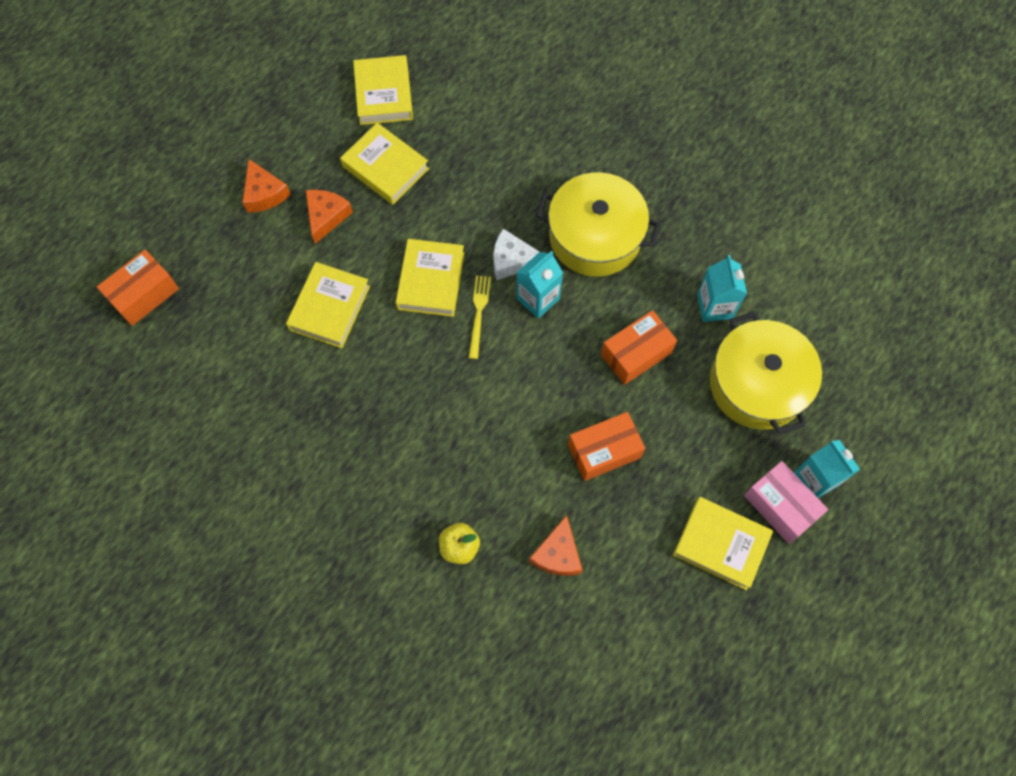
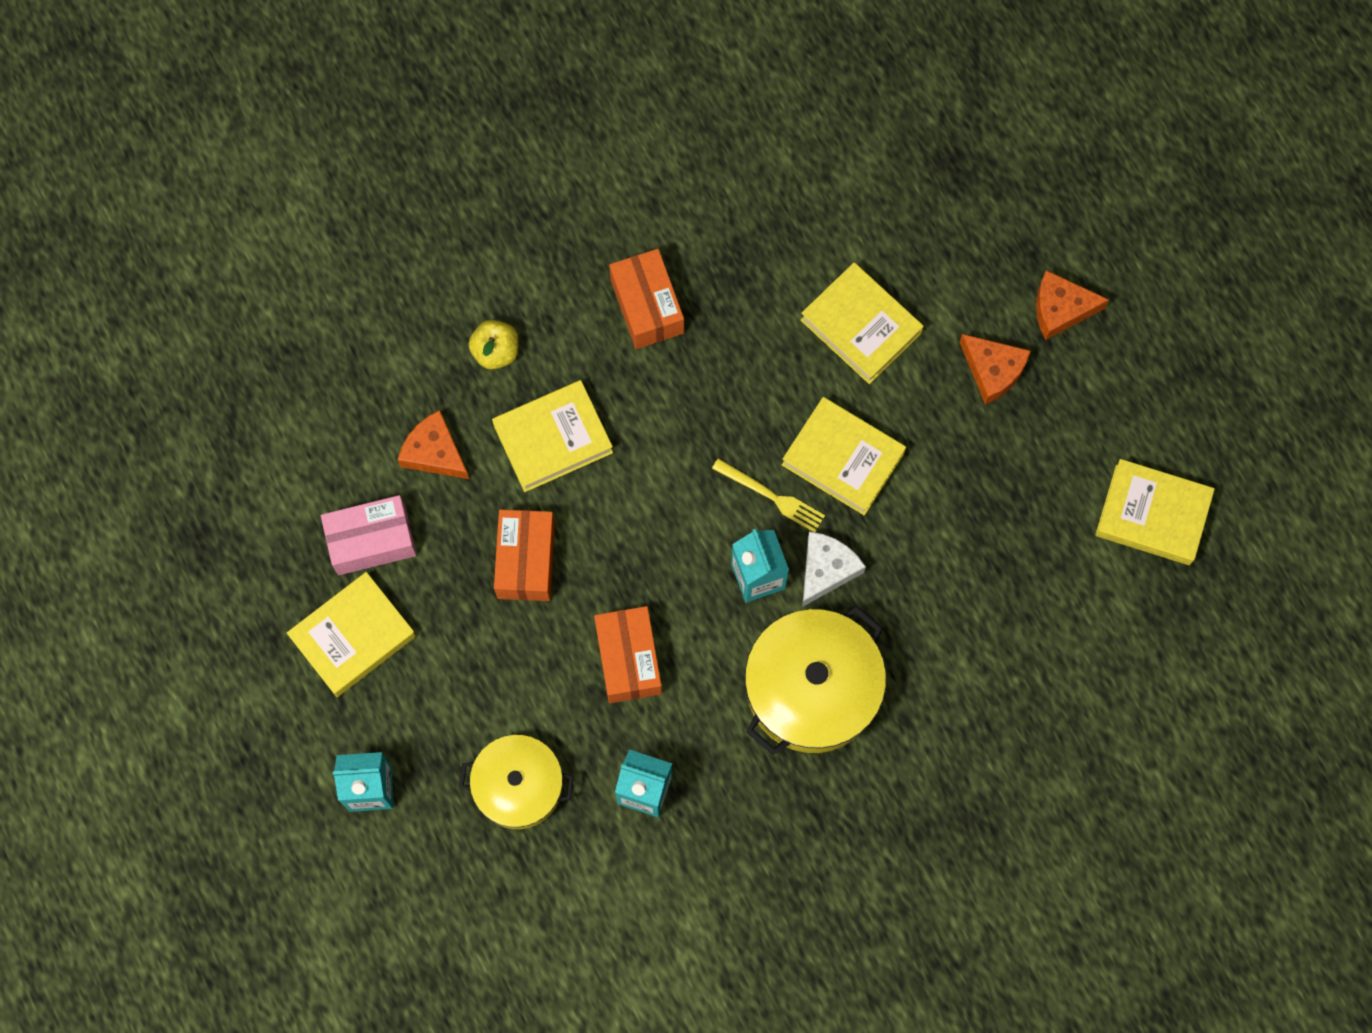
camera: 115 degrees right, 5 degrees up
orange box [97,250,179,326] -> orange box moved to [609,249,684,349]
yellow book [340,123,429,205] -> yellow book moved to [492,380,613,492]
yellow pot [710,312,822,434] -> yellow pot [459,735,574,829], size x0.66
pink box [744,461,828,543] -> pink box moved to [321,495,417,575]

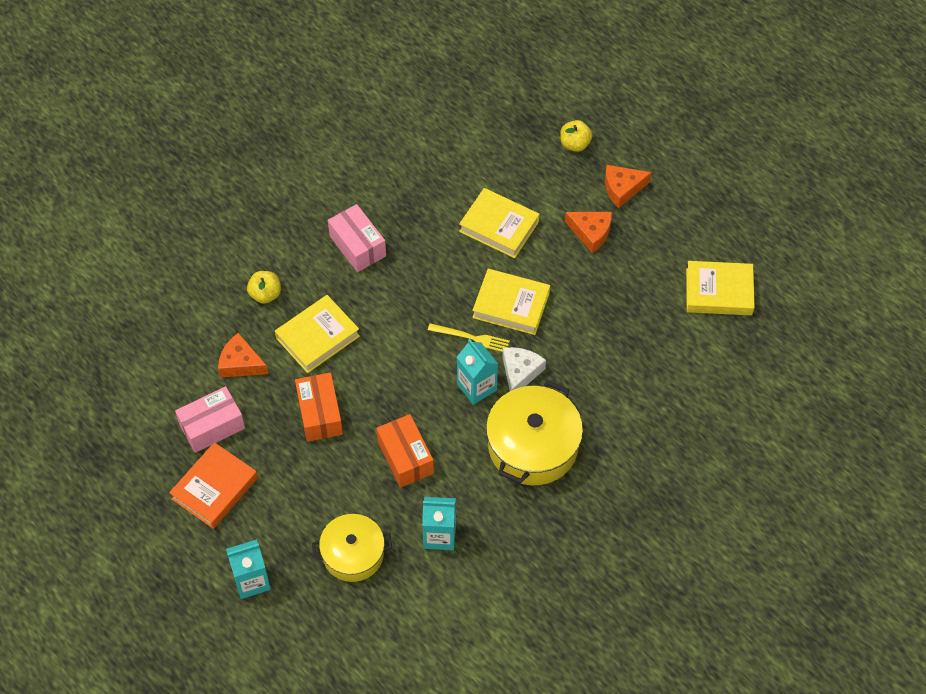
camera: 15 degrees left, 15 degrees down
yellow book [287,572,416,697] -> orange book [169,442,258,529]
orange box [609,249,684,349] -> pink box [328,204,386,272]
none -> yellow apple [560,120,592,152]

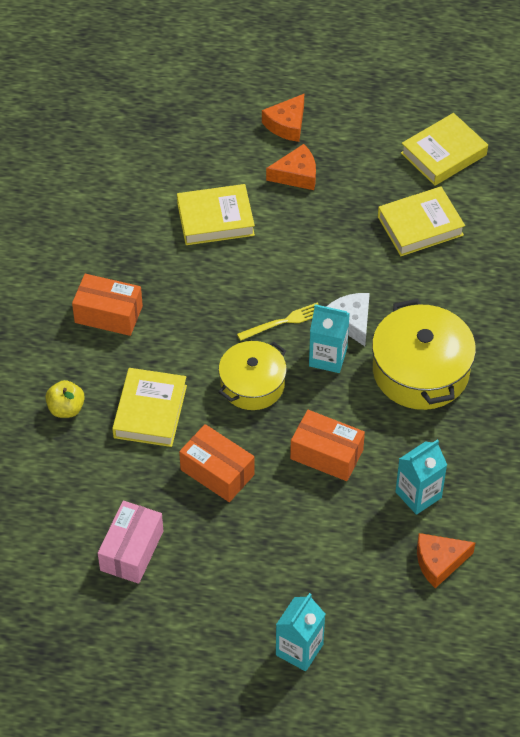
camera: 40 degrees left, 5 degrees down
orange book [169,442,258,529] -> none
orange cheese [218,333,268,378] -> orange cheese moved to [417,533,475,588]
yellow pot [312,514,392,582] -> yellow pot moved to [218,341,287,410]
pink box [328,204,386,272] -> orange box [72,274,143,336]
yellow book [472,269,550,335] -> yellow book moved to [378,187,465,256]
yellow apple [560,120,592,152] -> none

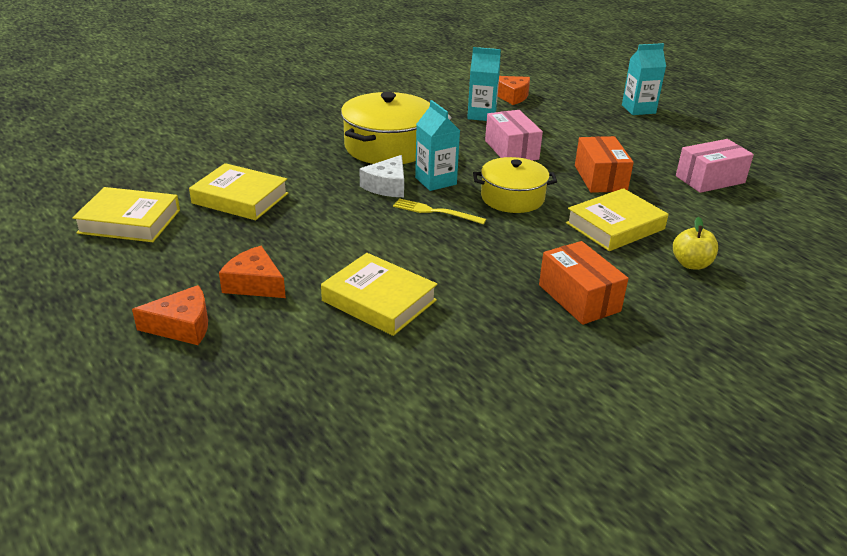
camera: 135 degrees left, 20 degrees down
orange box [290,410,365,481] -> pink box [485,110,543,161]

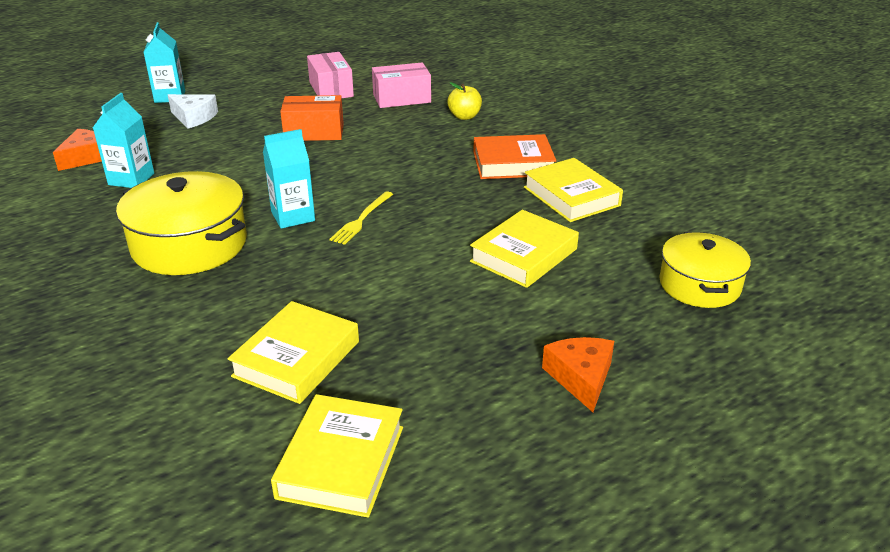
camera: 85 degrees left, 0 degrees up
orange cheese [219,246,286,298] -> none
white cheese [359,155,404,197] -> white cheese moved to [168,94,218,128]
yellow pot [473,157,557,213] -> yellow pot moved to [659,232,751,308]
pink box [485,110,543,161] -> pink box moved to [372,63,431,108]
orange box [539,241,629,325] -> orange book [474,134,557,179]
yellow book [566,188,668,251] -> yellow book moved to [524,158,623,222]

